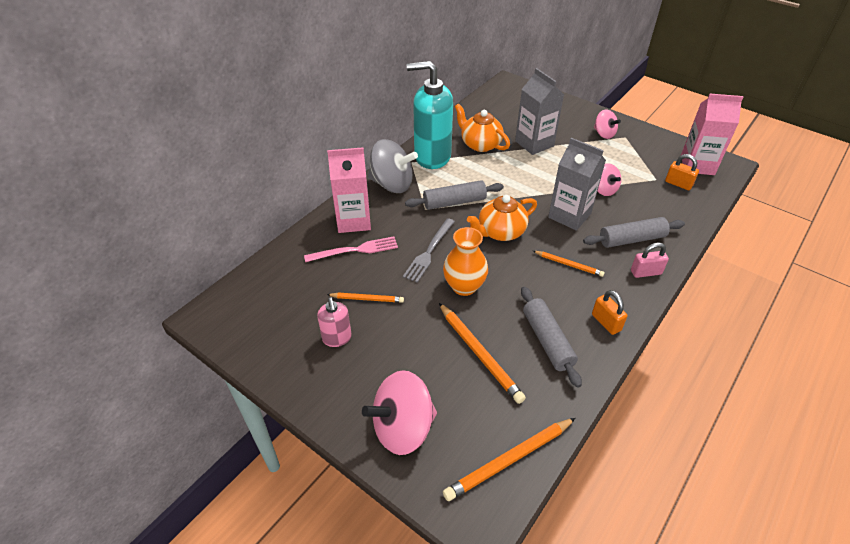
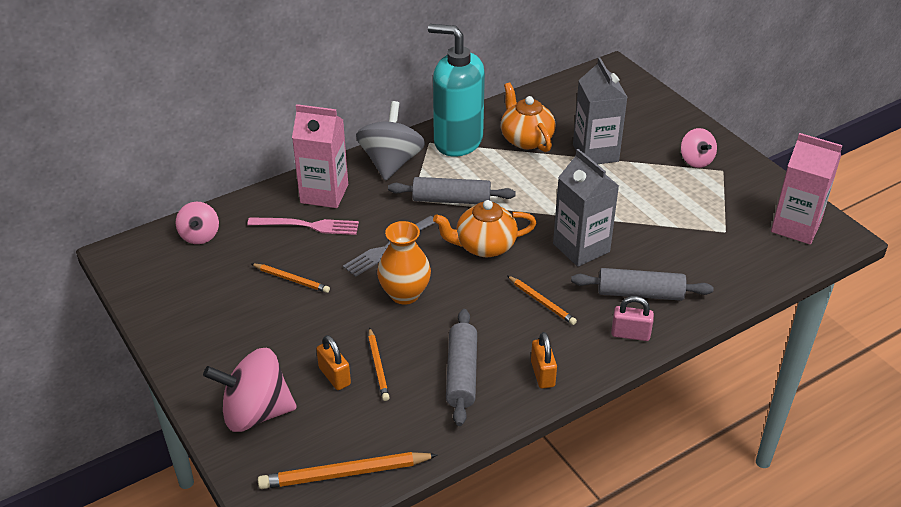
camera: 20 degrees right, 5 degrees down
pink soap dispenser [317,297,352,347] -> none
grey spinning top [368,139,418,193] -> grey spinning top turned 120 degrees counterclockwise [356,101,425,181]
orange pencil [439,303,526,404] -> orange pencil [368,327,390,401], size x0.60
pink spinning top [597,163,621,196] -> pink spinning top moved to [176,202,219,244]
orange padlock [665,154,699,190] -> orange padlock moved to [316,335,351,390]

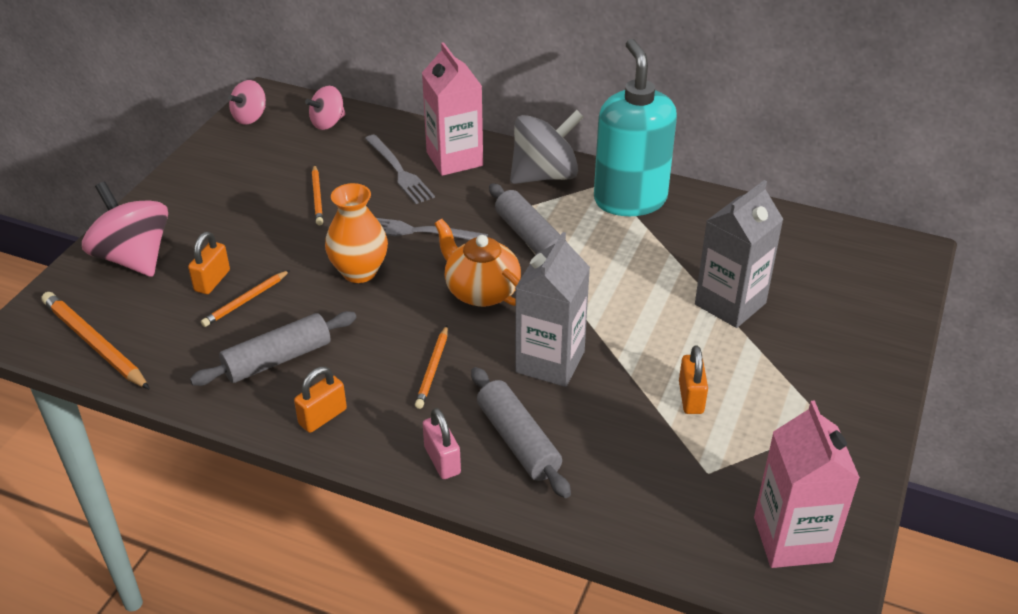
camera: 55 degrees right, 0 degrees up
pink fork [247,217,359,235] -> grey fork [365,135,435,204]
orange teapot [501,83,555,152] -> none
pink spinning top [681,128,717,168] -> pink spinning top moved to [228,80,266,125]
none -> orange padlock [679,346,708,414]

